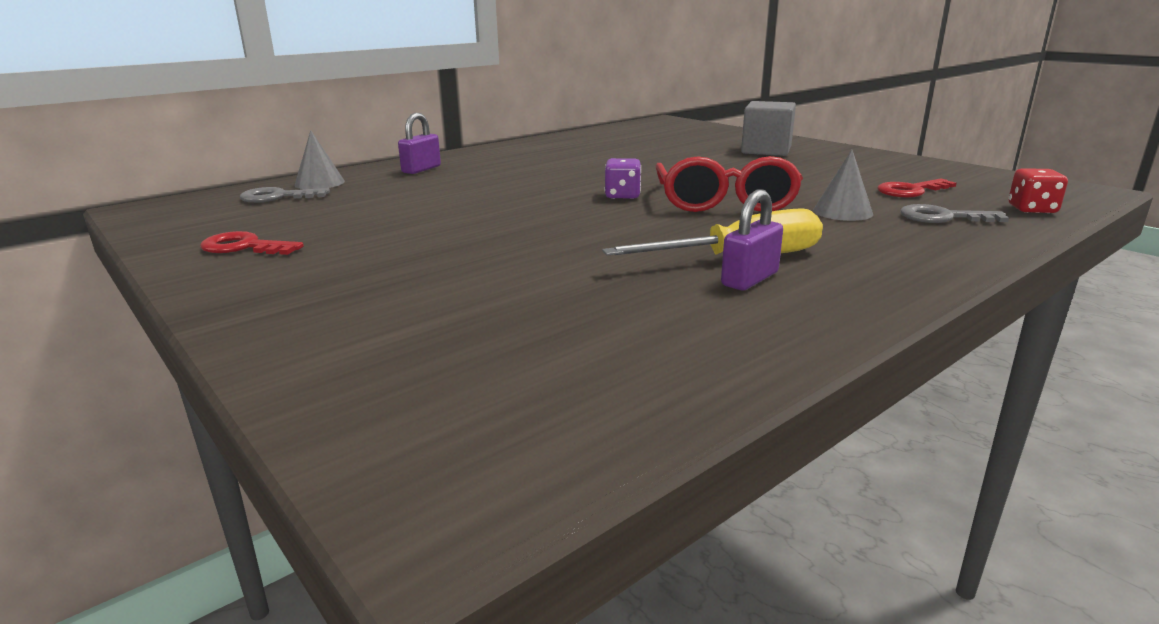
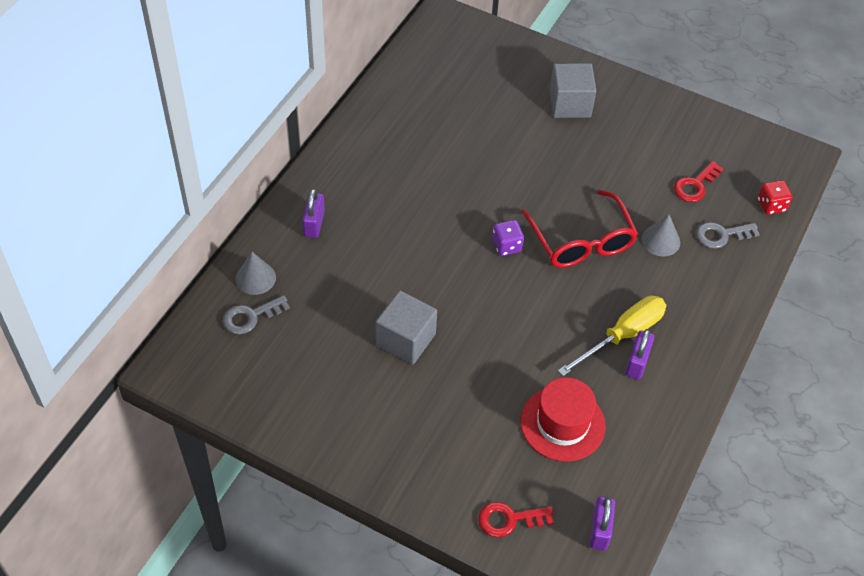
camera: 25 degrees left, 30 degrees up
red key [200,231,304,255] -> red key moved to [478,502,554,537]
none -> grey cube [376,291,437,365]
none -> red hat [520,377,605,462]
none -> purple padlock [589,496,615,551]

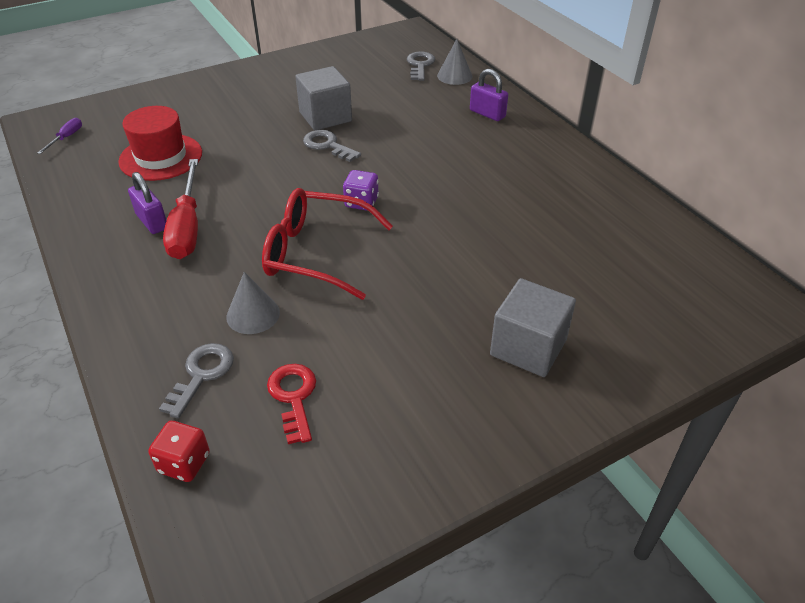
camera: 125 degrees right, 10 degrees down
red key [478,502,554,537] -> none
yellow screwdriver [558,296,666,376] -> red screwdriver [163,159,198,259]
purple padlock [589,496,615,551] -> purple screwdriver [38,118,82,154]
none -> grey key [303,130,361,162]

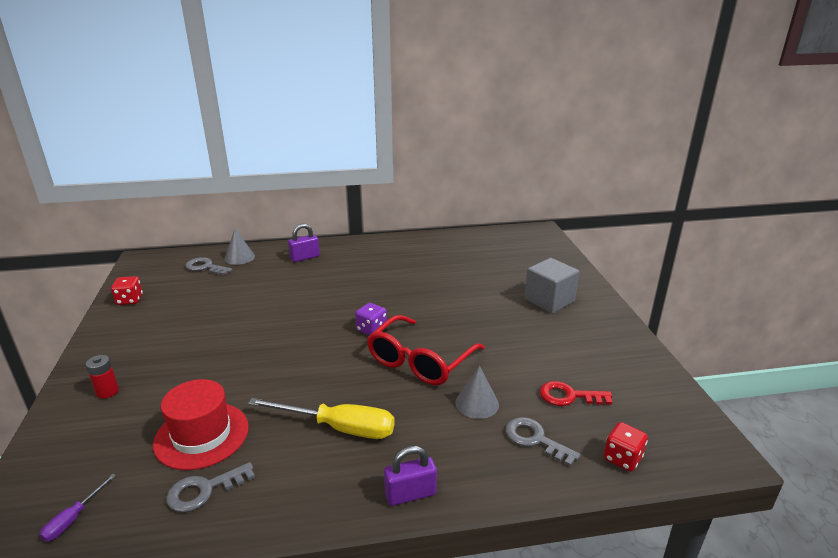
camera: 70 degrees left, 15 degrees down
purple screwdriver [38,118,82,154] -> purple screwdriver turned 105 degrees counterclockwise [39,474,116,542]
purple padlock [128,172,167,234] -> purple padlock moved to [384,446,437,506]
red screwdriver [163,159,198,259] -> yellow screwdriver [248,398,395,439]
grey cube [295,66,352,130] -> none
grey key [303,130,361,162] -> grey key moved to [166,462,255,512]
none -> red battery [86,355,119,399]
none -> red dice [111,276,143,305]

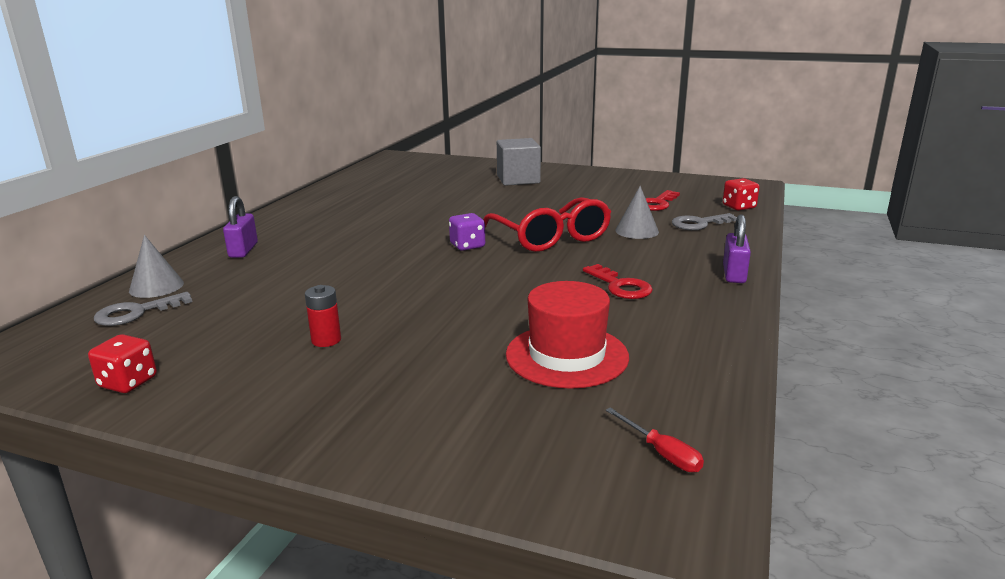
camera: 60 degrees left, 5 degrees down
purple screwdriver [39,474,116,542] -> red screwdriver [606,408,704,473]
red battery [86,355,119,399] -> red battery moved to [305,285,341,347]
grey key [166,462,255,512] -> none
yellow screwdriver [248,398,395,439] -> red key [583,264,653,299]

